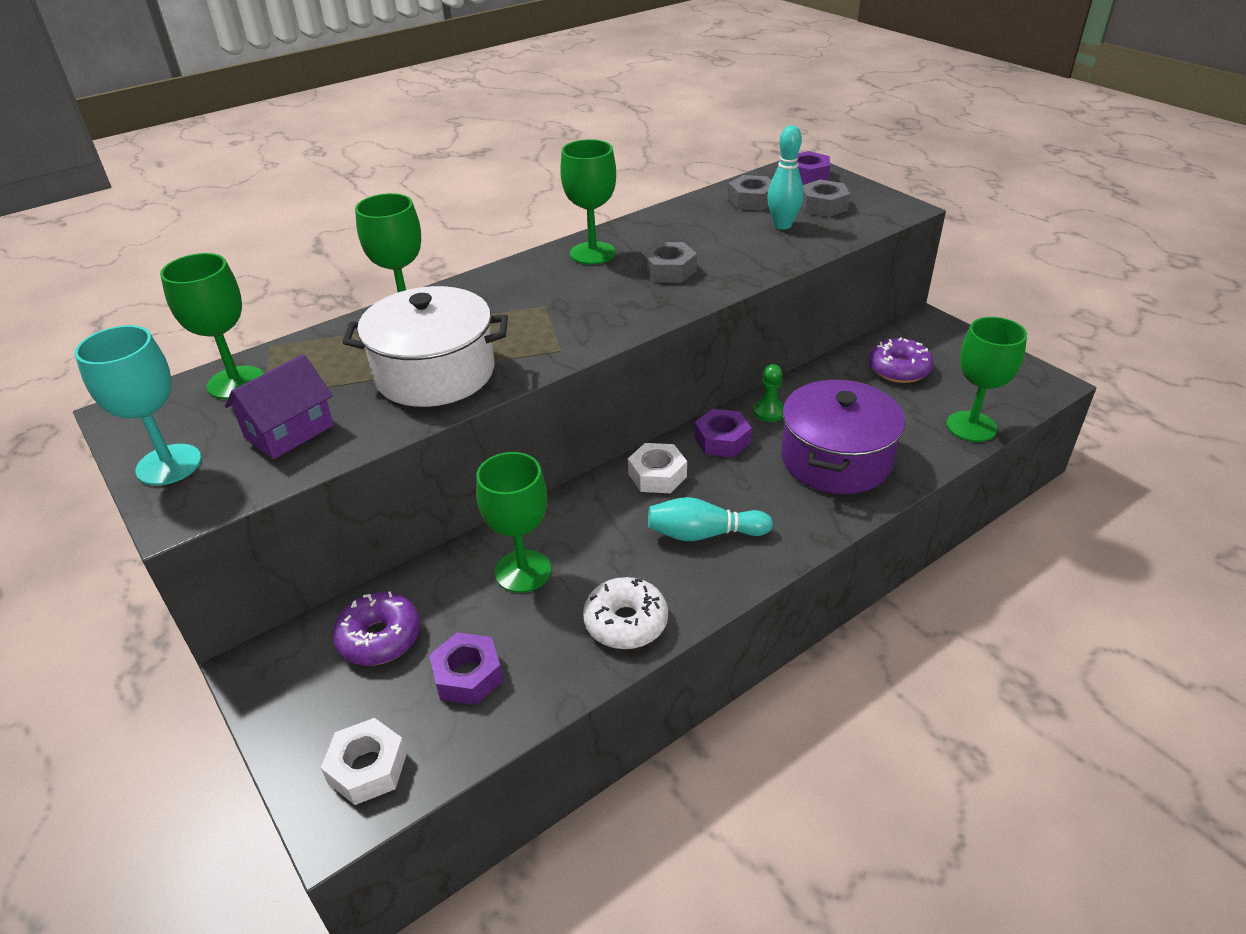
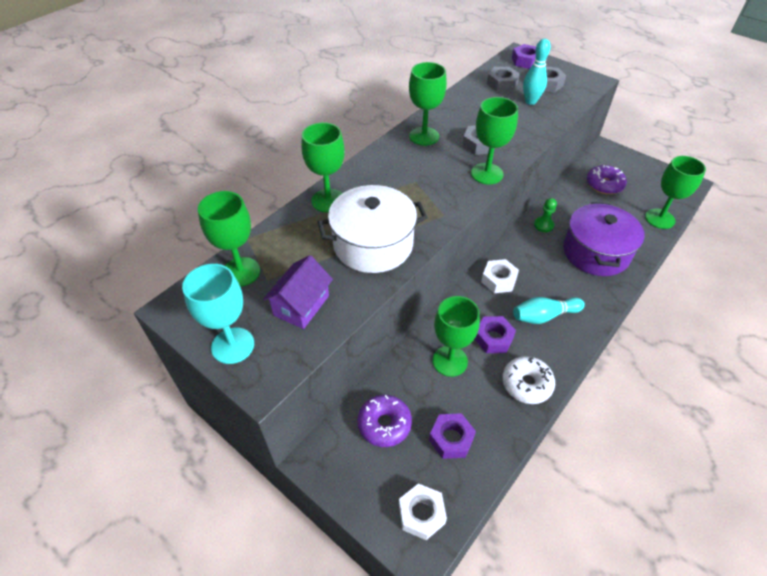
camera: 15 degrees left, 10 degrees up
purple nut [694,409,752,457] -> purple nut moved to [474,316,516,353]
none -> green goblet [471,97,518,184]

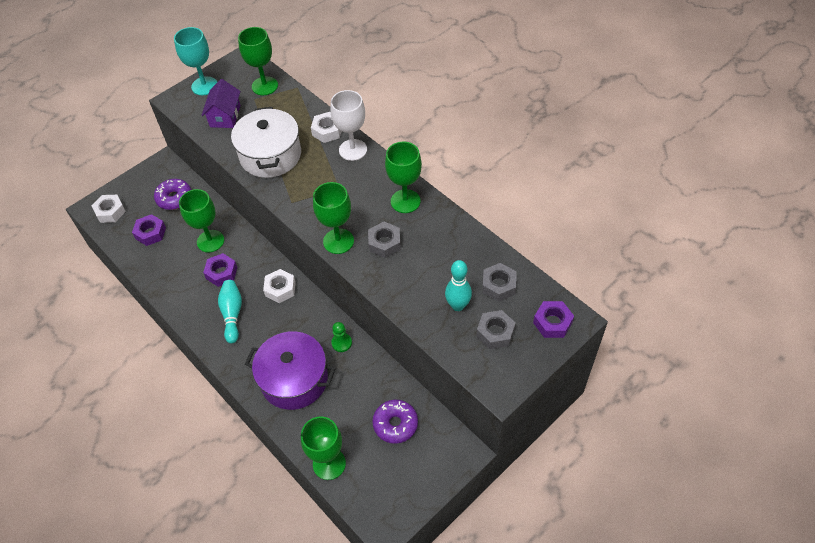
camera: 100 degrees right, 5 degrees up
purple house [263,255,333,329] -> purple house turned 60 degrees clockwise [202,79,240,128]
green goblet [301,122,345,213] -> white nut [311,112,342,143]
white donut [502,356,555,404] -> none
none -> white goblet [331,90,367,161]

